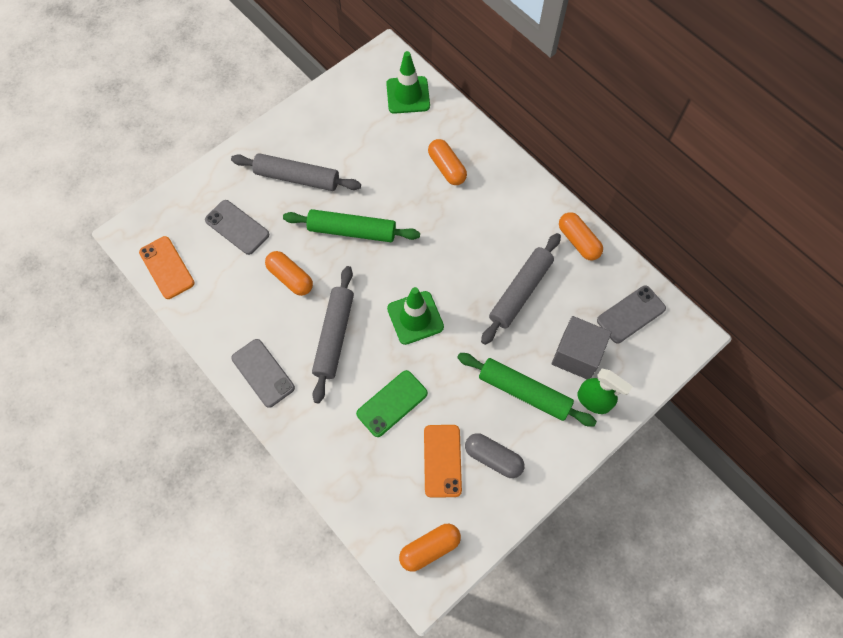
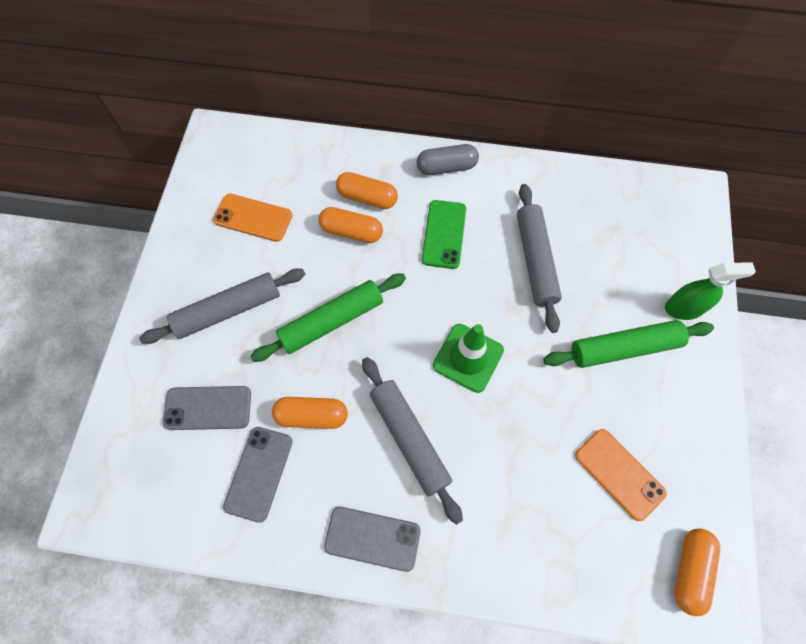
camera: 40 degrees left, 0 degrees up
orange phone [139,236,195,299] -> orange phone moved to [213,193,292,242]
green phone [356,370,428,437] -> green phone moved to [422,200,466,269]
green traffic cone [386,51,430,114] -> none
grey capsule [465,433,525,478] -> grey capsule moved to [417,144,479,175]
grey cube [551,316,611,379] -> none
orange capsule [559,212,603,260] -> orange capsule moved to [318,207,383,243]
grey phone [597,286,666,343] -> grey phone moved to [223,427,293,523]

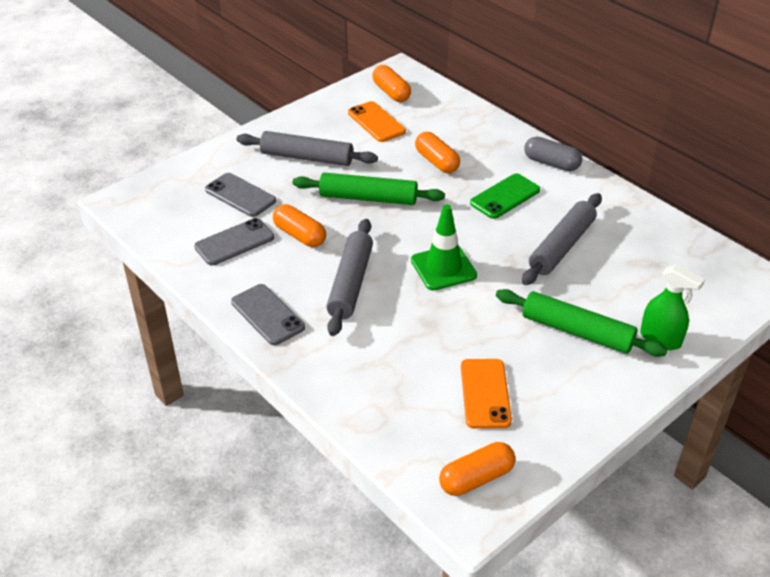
camera: 40 degrees right, 25 degrees down
orange capsule [336,172,398,209] -> orange capsule moved to [372,65,411,102]

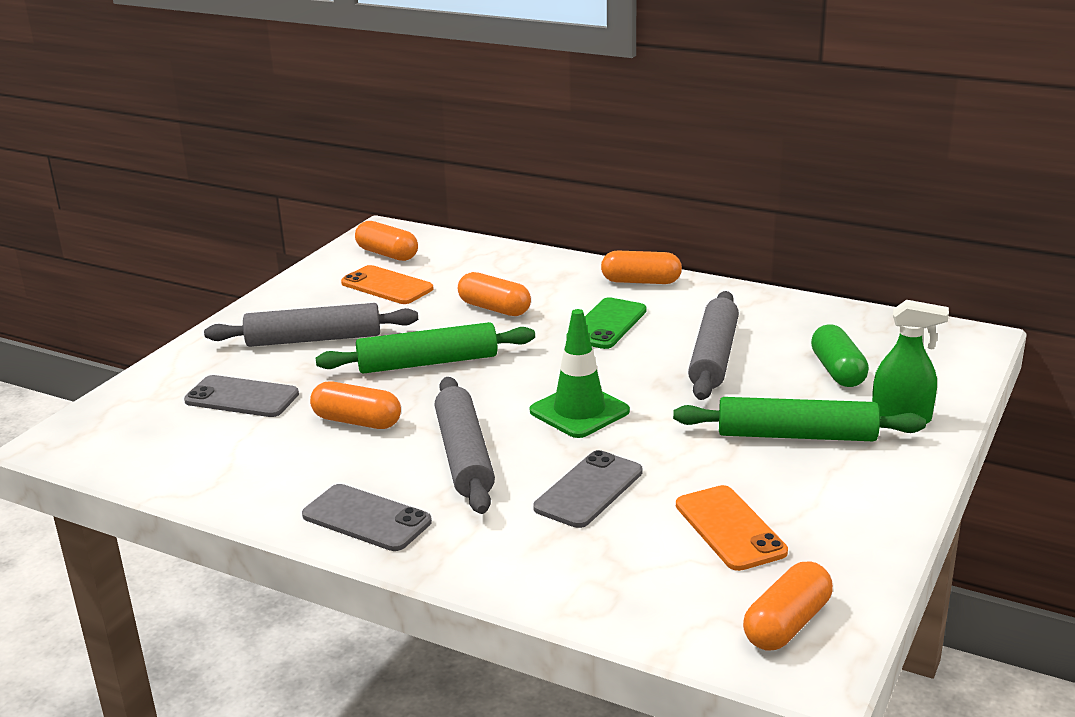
camera: 20 degrees left, 15 degrees down
grey phone [194,218,274,266] -> grey phone moved to [533,450,643,528]
grey capsule [524,137,582,171] -> orange capsule [601,250,682,284]
none -> green capsule [811,324,869,387]

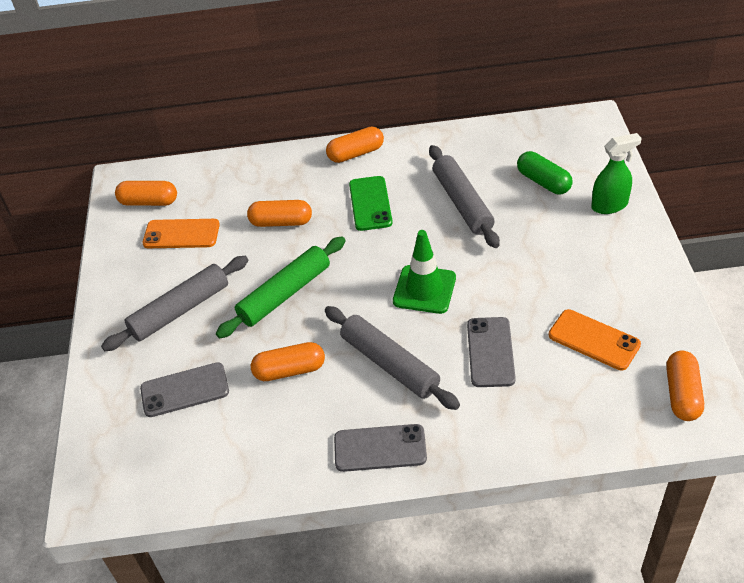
camera: 30 degrees left, 20 degrees up
green rolling pin [673,397,926,441] -> none

